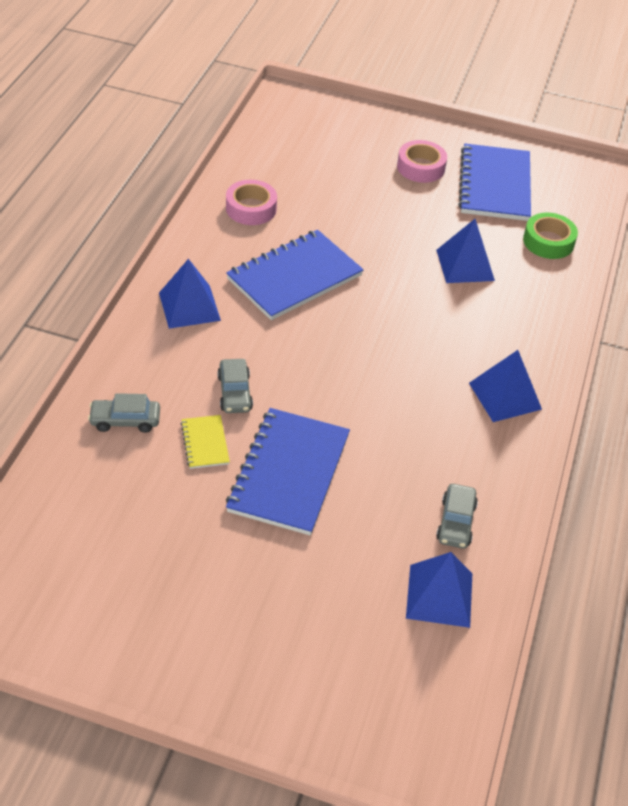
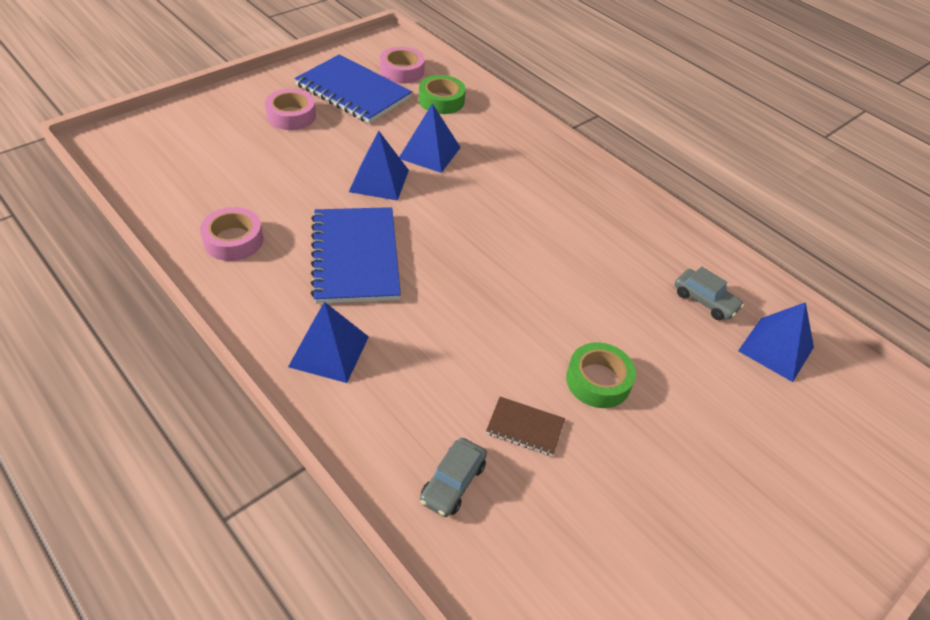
camera: 60 degrees left, 0 degrees up
yellow notebook [181,415,230,469] -> brown notebook [486,397,565,456]
grey car [217,359,253,413] -> none
blue notebook [226,408,350,535] -> green tape [566,342,636,408]
blue pyramid [469,350,542,422] -> blue pyramid moved to [349,131,409,201]
none -> pink tape [380,47,425,84]

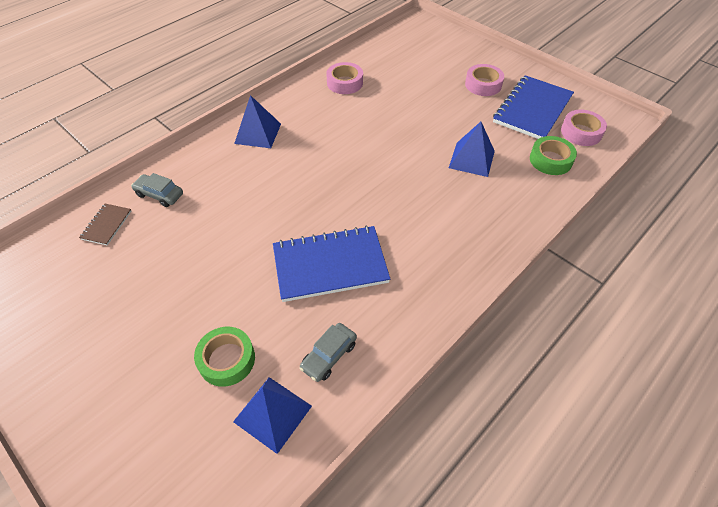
camera: 90 degrees right, 5 degrees up
blue notebook [311,207,401,304] -> blue notebook moved to [273,225,390,302]
blue pyramid [349,131,409,201] -> none
brown notebook [486,397,565,456] -> brown notebook moved to [79,204,131,245]
green tape [566,342,636,408] -> green tape moved to [194,327,255,387]

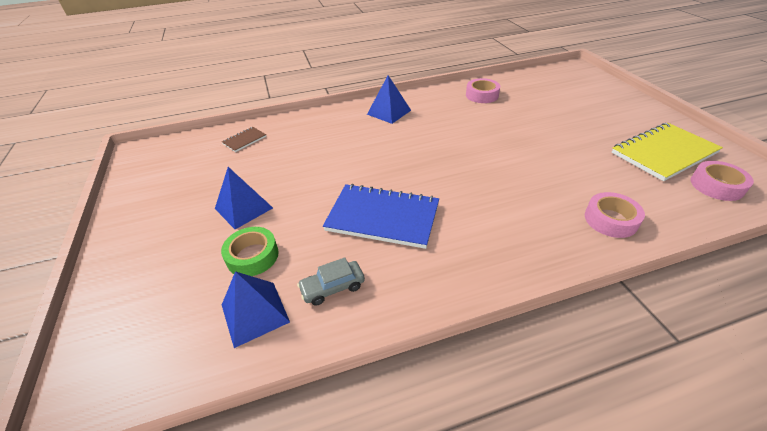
camera: 30 degrees right, 10 degrees down
grey car [131,173,183,207] -> none
blue pyramid [449,122,495,177] -> blue pyramid moved to [215,167,273,229]
pink tape [465,64,504,96] -> pink tape moved to [585,192,645,238]
blue notebook [493,75,574,139] -> yellow notebook [612,123,723,181]
green tape [530,136,577,175] -> none

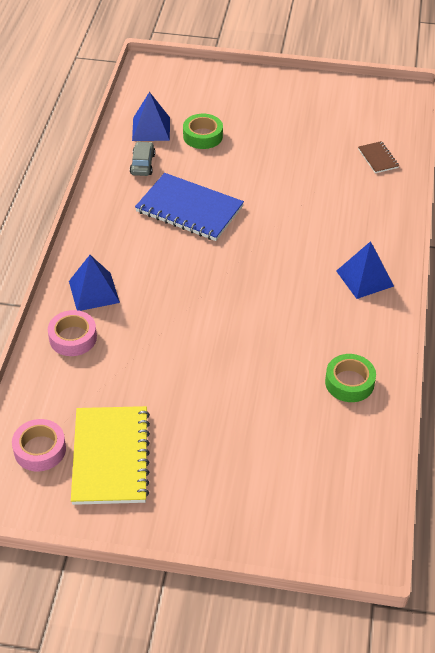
camera: 115 degrees right, 5 degrees up
blue pyramid [215,167,273,229] -> blue pyramid moved to [69,255,120,311]
blue notebook [323,184,439,249] -> blue notebook turned 75 degrees clockwise [135,173,244,241]
pink tape [466,78,500,103] -> green tape [325,354,376,402]

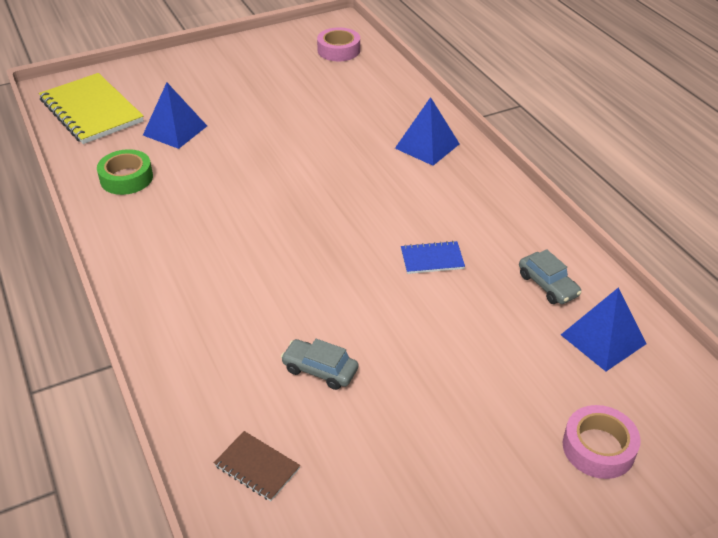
camera: 145 degrees right, 5 degrees down
pink tape [48,310,97,356] -> pink tape moved to [563,405,641,479]
yellow notebook [71,406,150,505] -> yellow notebook moved to [39,73,144,144]
blue notebook [135,173,244,241] -> blue notebook [401,241,465,274], size x0.47
green tape [183,114,223,149] -> none
blue pyramid [336,241,394,299] -> blue pyramid moved to [143,82,207,149]
none -> grey car [281,339,358,390]

